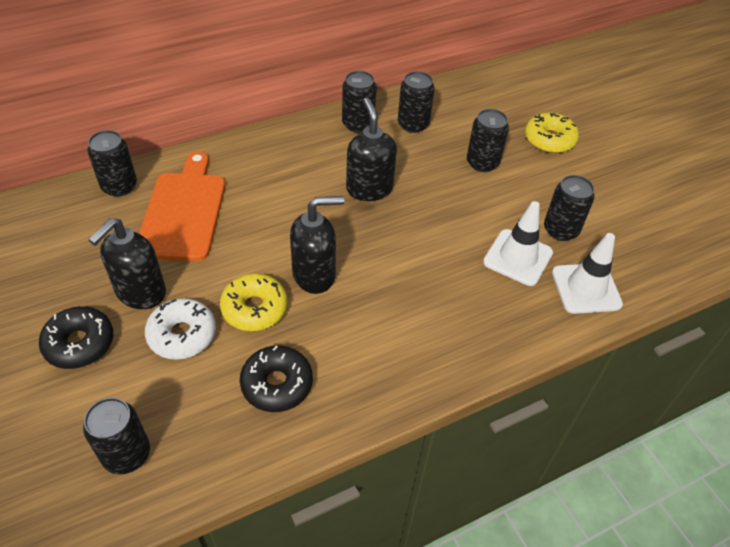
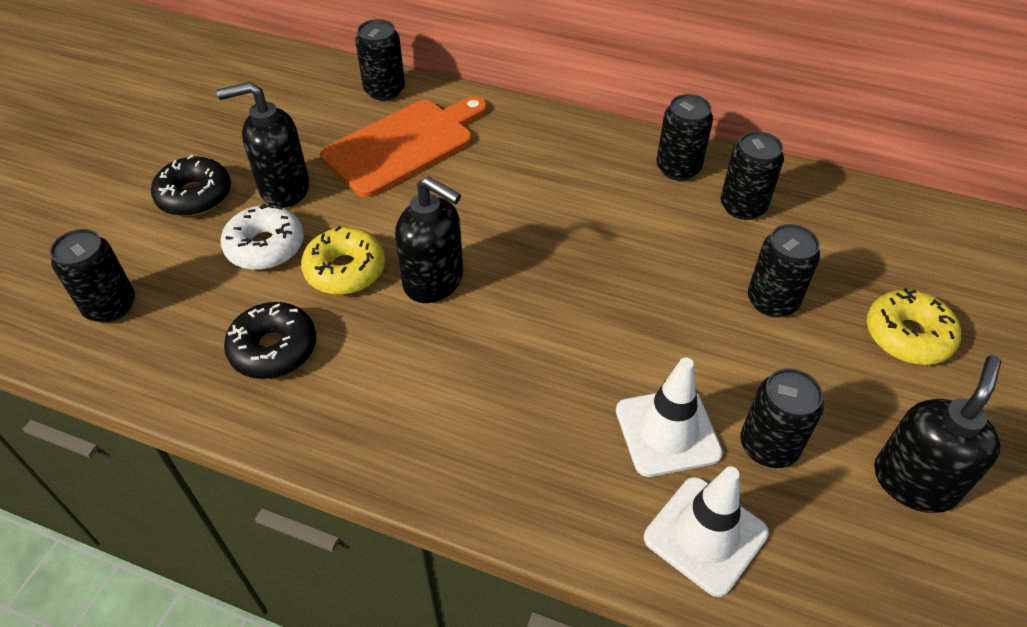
camera: 50 degrees right, 0 degrees up
black soap dispenser [346,98,397,201] -> black soap dispenser moved to [874,355,1001,513]

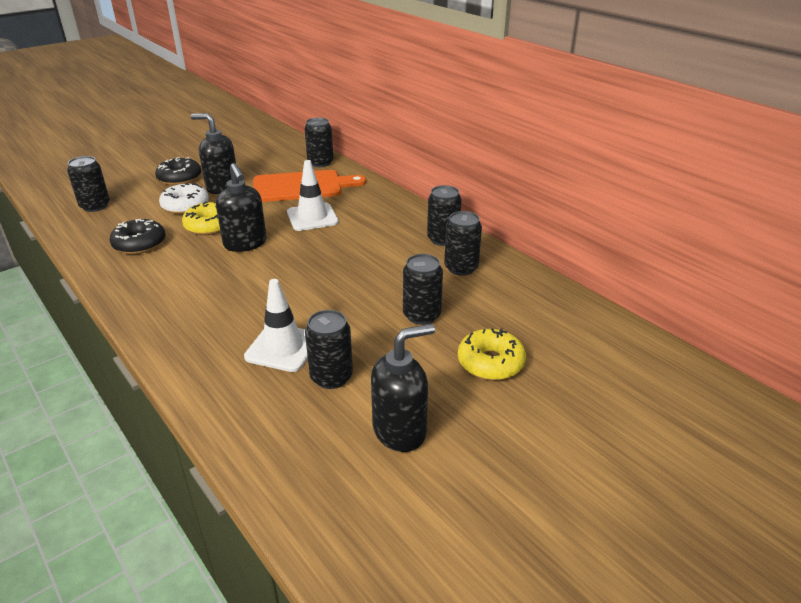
camera: 30 degrees right, 15 degrees down
white traffic cone [644,467,769,597] -> white traffic cone moved to [287,160,339,231]

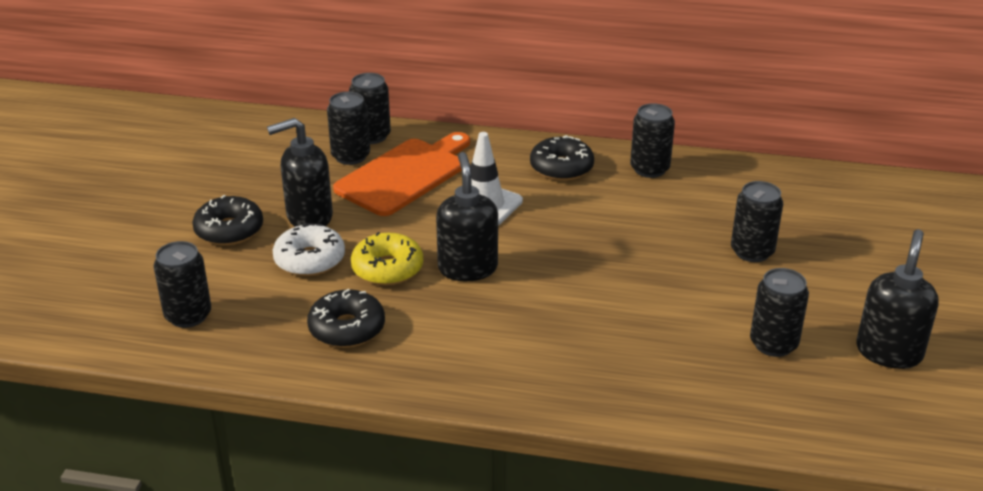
camera: 40 degrees left, 0 degrees up
black soap dispenser [216,163,267,252] -> black soap dispenser turned 120 degrees counterclockwise [436,152,498,281]
white traffic cone [244,279,308,372] -> none
black can [444,211,482,276] -> black can moved to [327,92,370,165]
yellow donut [458,328,526,380] -> none
none -> black donut [530,135,594,181]

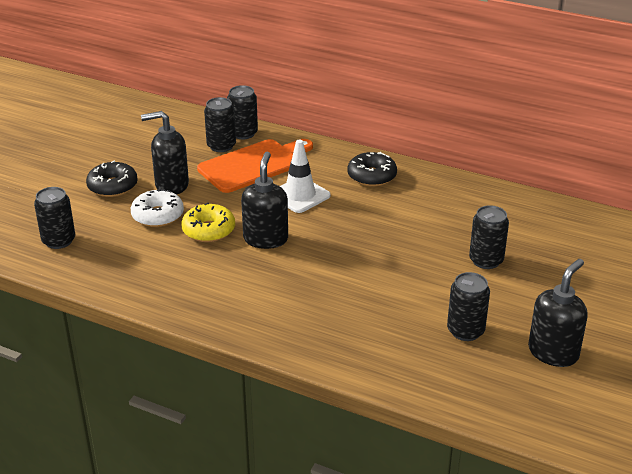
camera: 15 degrees right, 0 degrees up
black donut [307,289,385,348] -> none
black can [630,103,675,178] -> none

